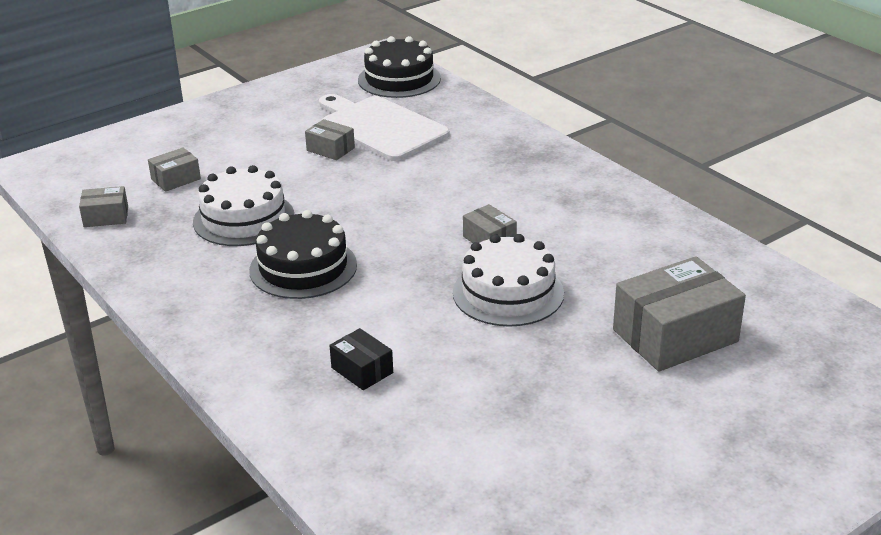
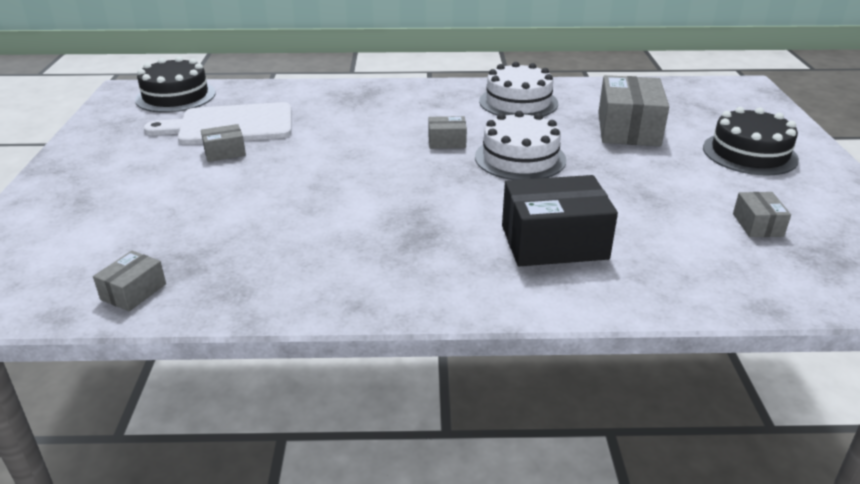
camera: 55 degrees left, 0 degrees up
grey box [148,147,201,192] -> grey box moved to [733,192,791,237]
white cake [193,165,294,246] -> white cake moved to [479,62,558,117]
black cake [249,210,357,299] -> black cake moved to [703,107,799,176]
black box [329,328,393,390] -> black box [502,175,618,266], size x2.02

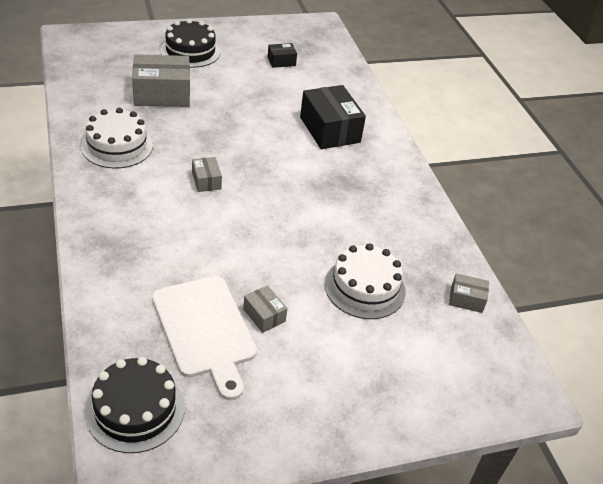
camera: 110 degrees left, 10 degrees up
white cake [475,111,566,180] -> white cake moved to [325,243,406,319]
grey box [733,192,791,237] -> black box [268,43,297,68]

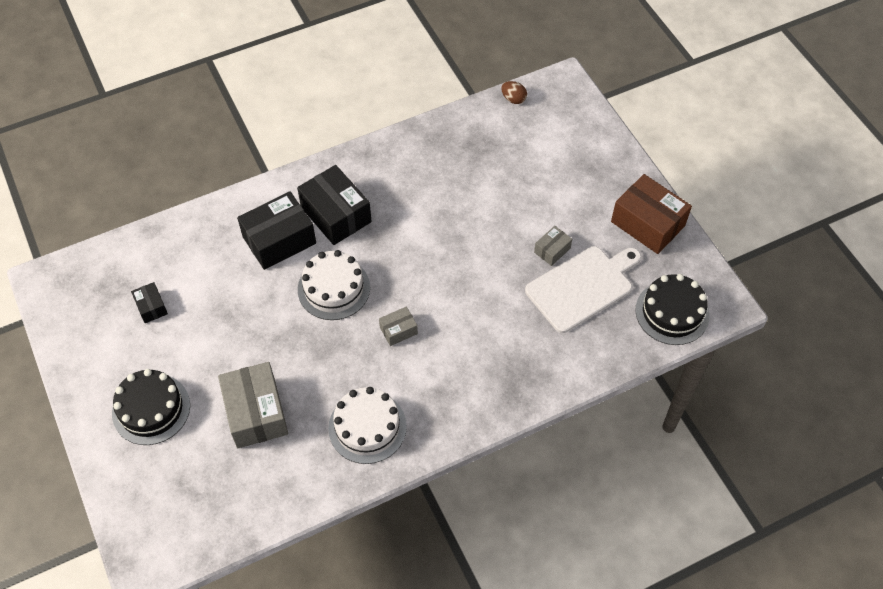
camera: 95 degrees left, 15 degrees up
white cake [325,243,406,319] -> white cake moved to [298,250,370,320]
grey box [449,273,489,313] -> none
none -> black box [297,165,372,245]
none -> brown egg [501,81,527,104]
none -> brown box [611,174,692,254]

